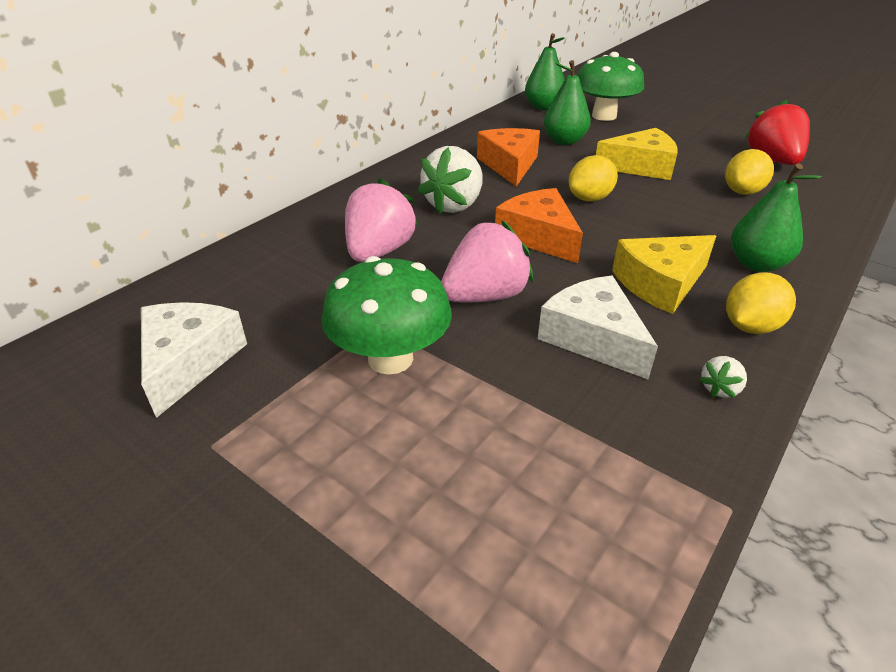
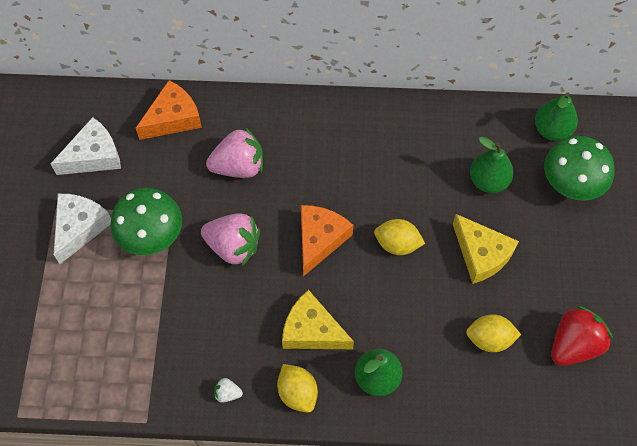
camera: 55 degrees right, 25 degrees up
white strawberry [418,146,483,214] -> none
orange cheese [477,128,540,186] -> orange cheese moved to [136,80,202,140]
white cheese [538,276,658,380] -> white cheese moved to [54,194,111,264]
yellow lemon [726,272,796,334] -> yellow lemon turned 45 degrees clockwise [277,364,318,413]

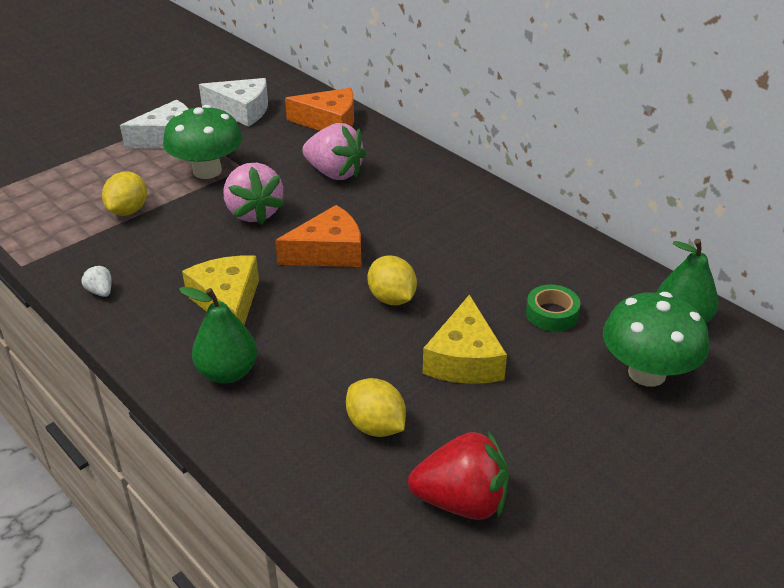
camera: 45 degrees right, 25 degrees down
yellow lemon [277,364,318,413] -> yellow lemon moved to [102,171,147,216]
green pear [470,137,514,193] -> green tape [526,285,580,331]

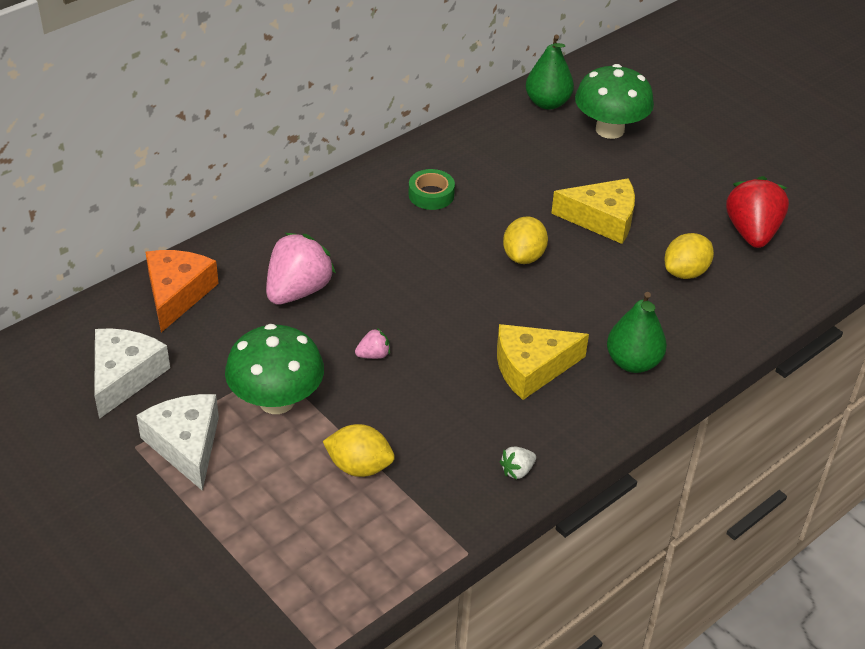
camera: 90 degrees left, 5 degrees up
pink strawberry [223,163,285,224] -> pink strawberry [355,328,390,359], size x0.45
orange cheese [275,205,362,267] -> none
yellow lemon [368,255,417,305] -> yellow lemon turned 45 degrees counterclockwise [503,216,548,264]
green tape [526,285,580,331] -> green tape moved to [409,169,455,210]

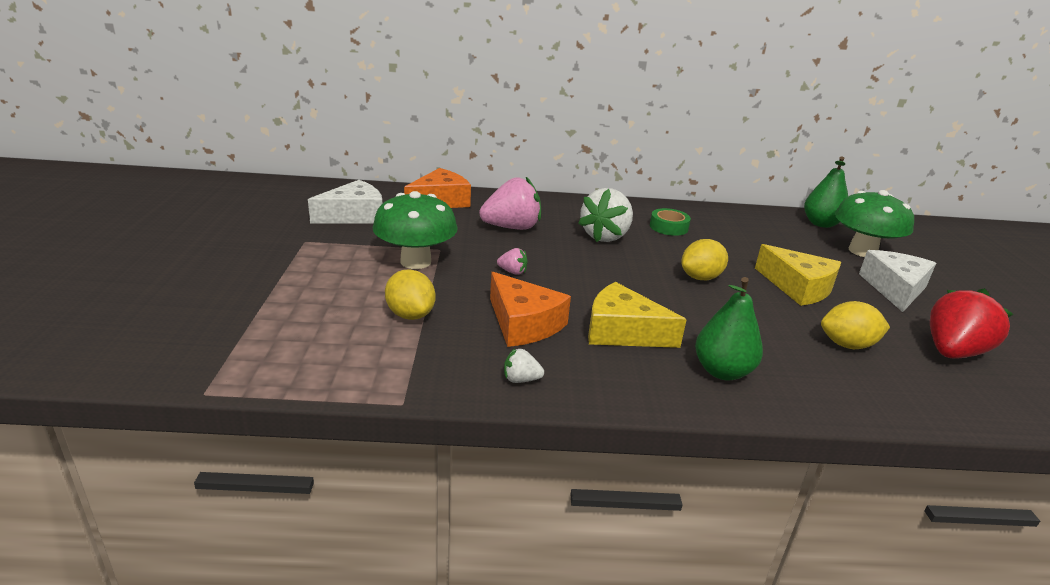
camera: 40 degrees right, 15 degrees down
white cheese [136,394,219,491] -> white cheese moved to [859,250,936,312]
none -> orange cheese [490,272,571,347]
none -> white strawberry [578,188,633,242]

